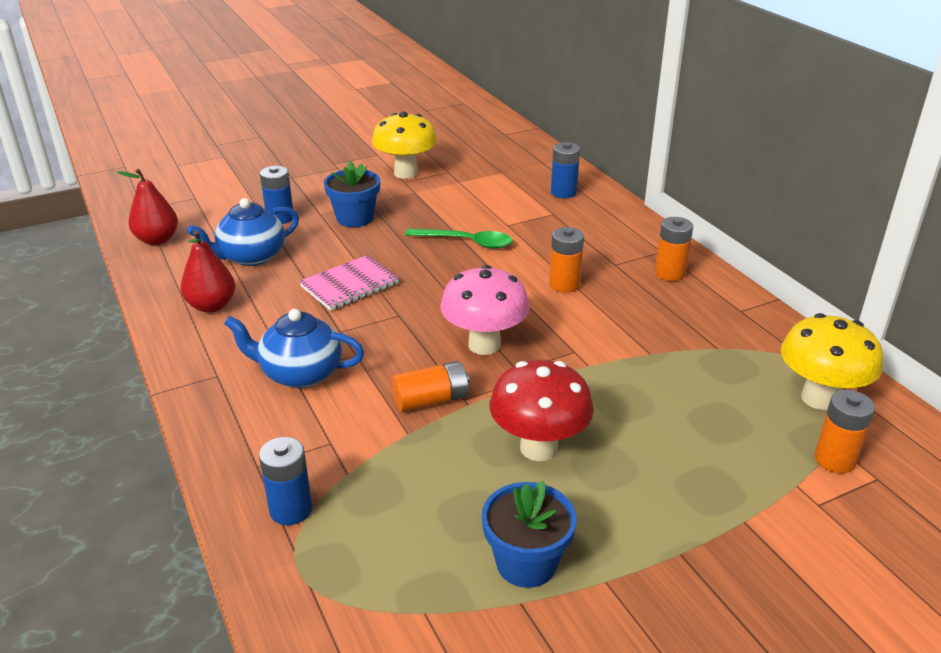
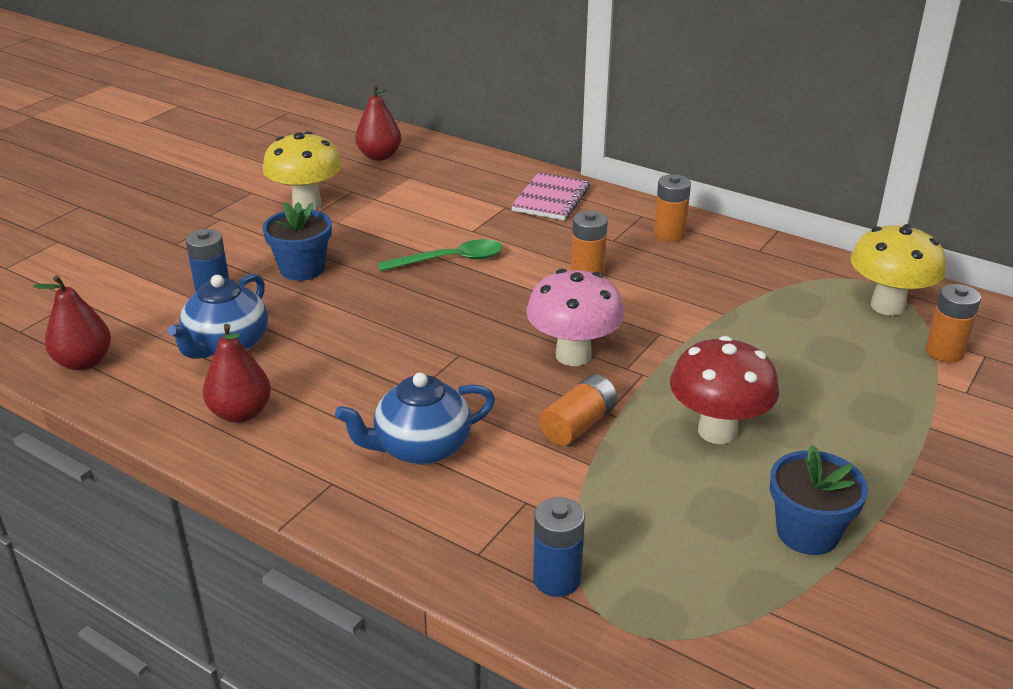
camera: 30 degrees left, 0 degrees up
pink notebook [299,255,399,311] -> pink notebook moved to [511,172,590,220]
blue battery [551,142,580,198] -> none
none -> red pear [355,84,401,161]

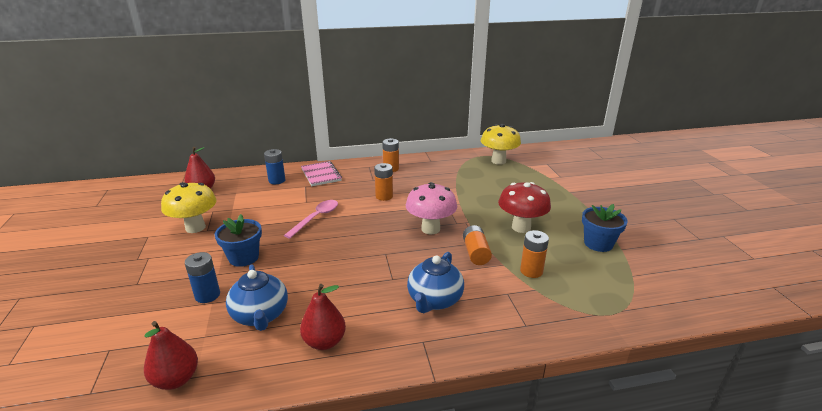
camera: 45 degrees left, 5 degrees down
green spoon [378,239,502,271] -> pink spoon [284,200,338,239]
blue battery [533,497,585,597] -> blue battery moved to [264,149,286,184]
orange battery [925,284,981,363] -> orange battery moved to [520,230,549,278]

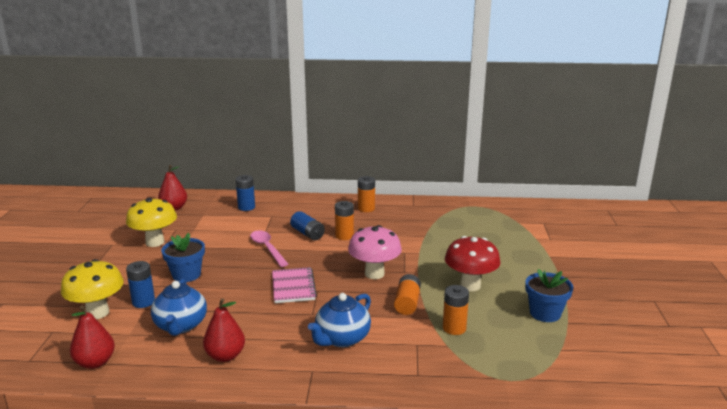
camera: 15 degrees right, 5 degrees down
pink spoon [284,200,338,239] -> pink spoon turned 75 degrees counterclockwise [250,230,288,267]
pink notebook [301,161,342,186] -> pink notebook moved to [272,267,317,303]
yellow mushroom [480,124,521,165] -> yellow mushroom moved to [61,259,124,319]
none -> blue battery [290,211,325,240]

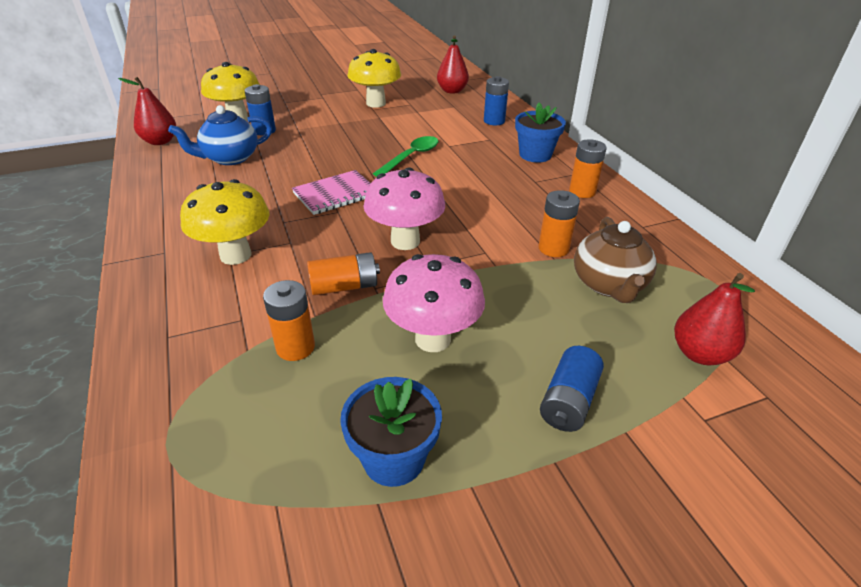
camera: 65 degrees right, 15 degrees up
blue flower pot [161,233,205,282] -> blue flower pot moved to [515,103,566,163]
red pear [203,298,245,362] -> red pear moved to [674,273,755,365]
pink spoon [250,230,288,267] -> green spoon [373,136,438,177]
blue battery [290,211,325,240] -> blue battery moved to [540,346,604,432]
blue teapot [308,293,371,347] -> yellow mushroom [180,179,269,265]
orange battery [335,201,354,240] -> orange battery moved to [538,190,580,257]
red mushroom [445,236,501,291] -> pink mushroom [383,254,485,352]
none -> brown teapot [574,217,657,303]

